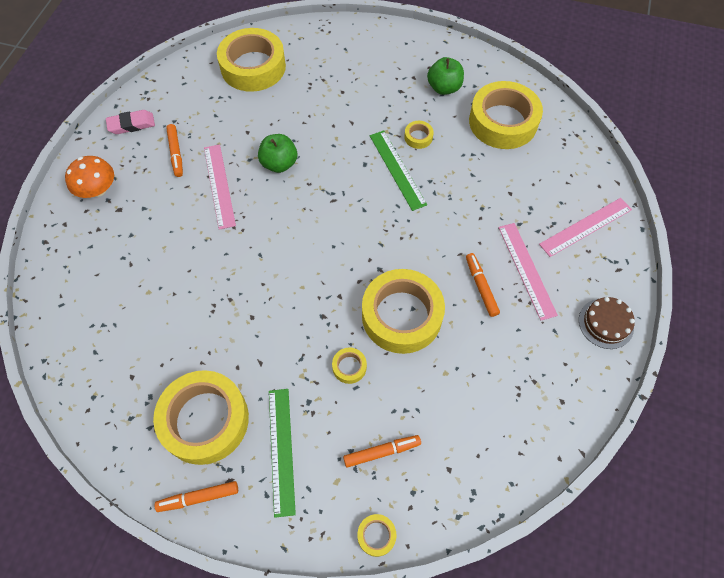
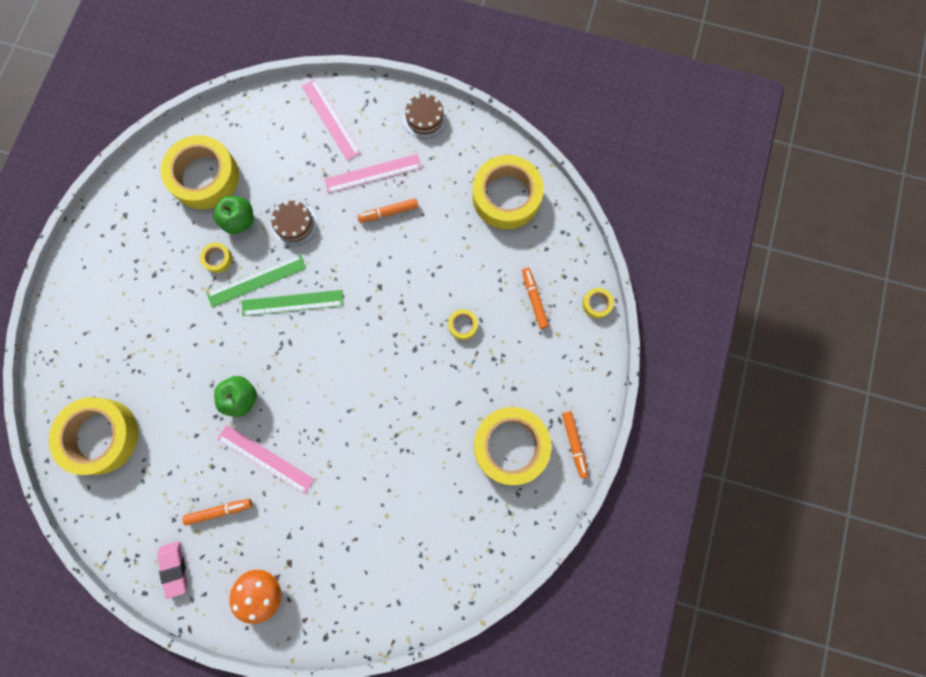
camera: 90 degrees left, 15 degrees up
pink ruler [204,144,236,230] -> pink ruler turned 45 degrees clockwise [217,425,314,494]
green ruler [269,389,296,518] -> green ruler moved to [242,290,344,316]
yellow tape [362,269,445,354] -> yellow tape moved to [472,155,544,229]
green apple [427,57,464,95] -> green apple moved to [213,196,254,234]
none -> brown cake [271,201,318,246]

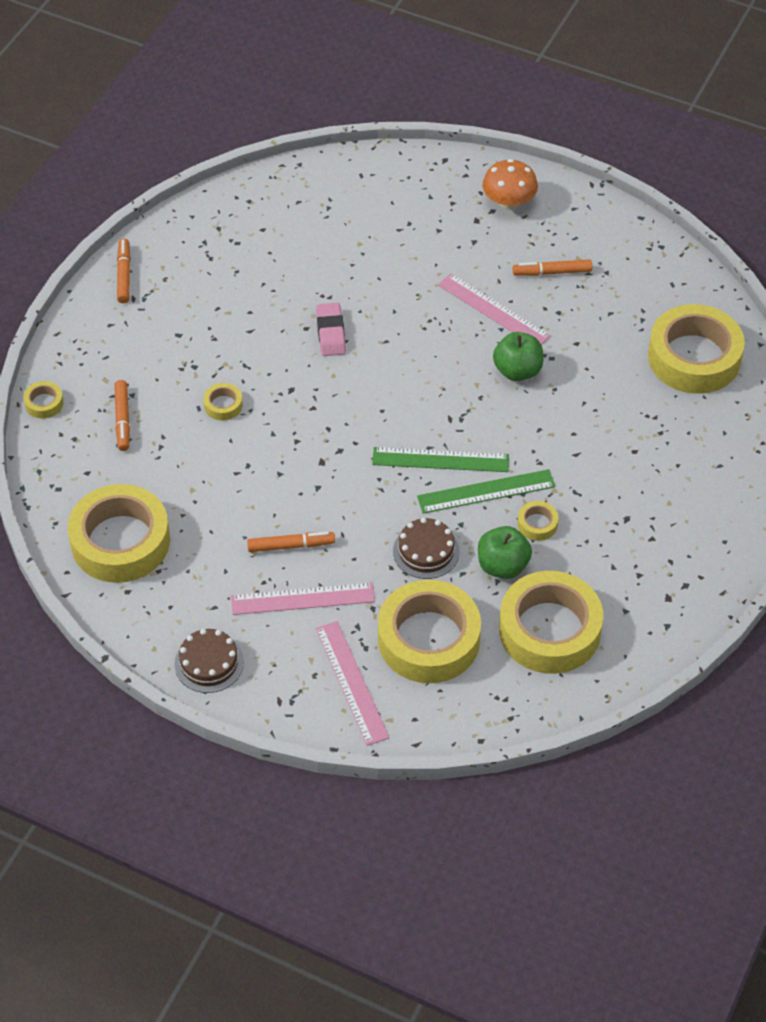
camera: 170 degrees left, 25 degrees down
pink eraser [158,541,188,599] -> pink eraser moved to [316,303,346,356]
yellow tape [474,407,551,485] -> yellow tape moved to [378,580,481,683]

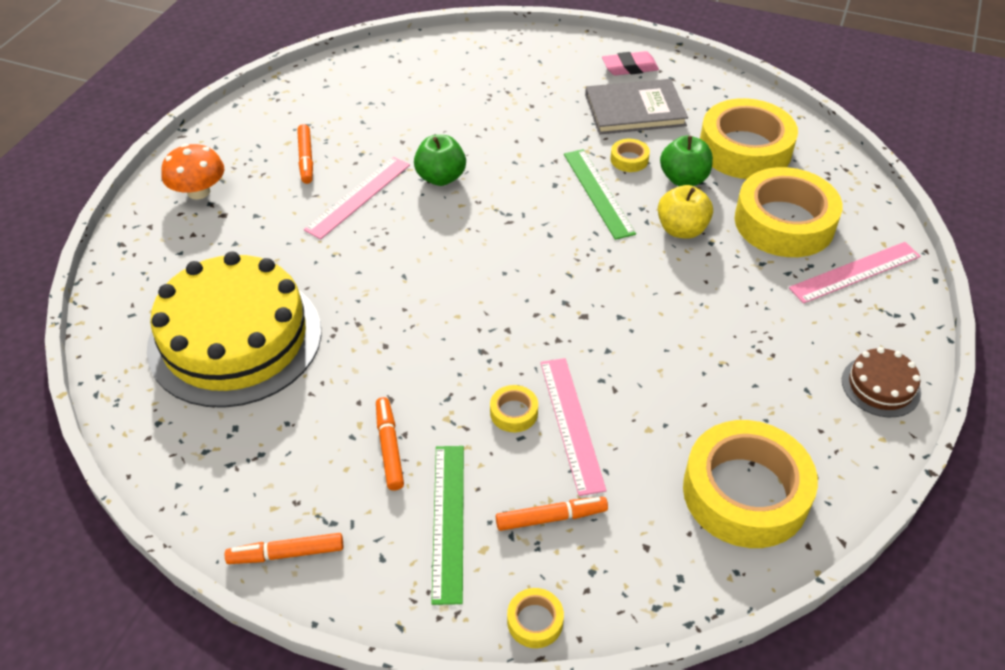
camera: 95 degrees left, 5 degrees down
pink ruler [231,582,375,615] -> pink ruler moved to [540,358,607,496]
orange marker [247,532,335,552] -> orange marker moved to [376,397,404,491]
pink eraser [316,303,346,356] -> pink eraser moved to [602,51,659,76]
green ruler [372,447,509,472] -> green ruler moved to [431,446,464,605]
brown cake [393,518,460,579] -> yellow apple [658,185,713,239]
yellow tape [648,304,745,394] -> none
none -> yellow cake [147,251,322,408]
none -> grey book [585,79,688,135]

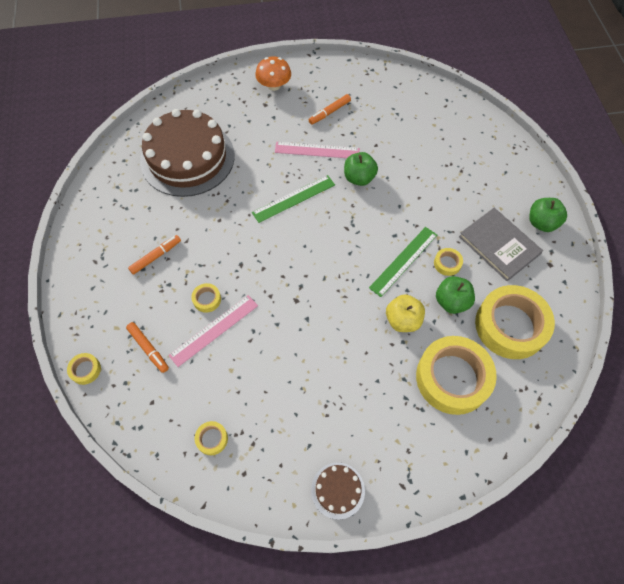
camera: 60 degrees right, 15 degrees up
yellow cake [147,251,322,408] -> brown cake [140,109,235,197]
orange marker [225,533,343,564] -> none
green ruler [431,446,464,605] -> green ruler moved to [252,175,335,223]
pink eraser [602,51,659,76] -> green apple [529,198,567,232]
yellow tape [683,420,818,548] -> yellow tape [195,421,228,455], size x0.41
pink ruler [789,242,921,304] -> none

